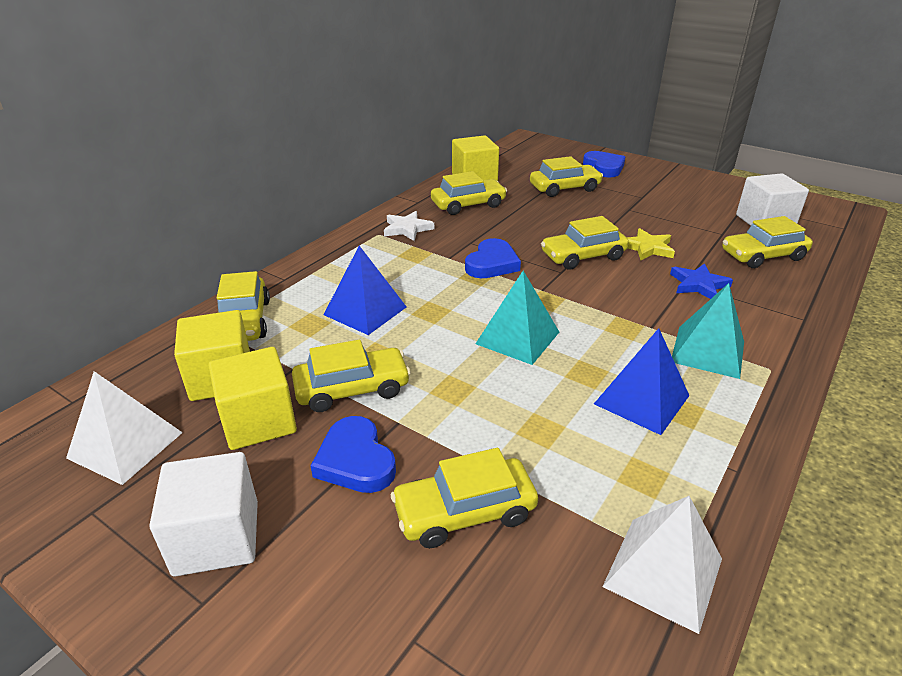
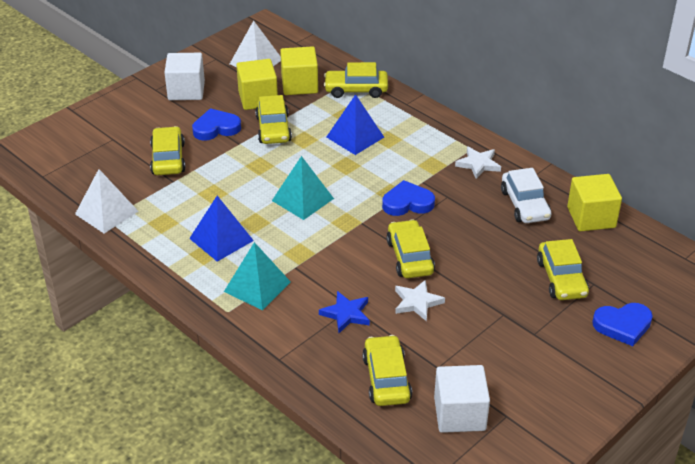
camera: 100 degrees right, 5 degrees up
yellow car [431,171,507,215] -> white car [501,168,551,223]
blue heart [465,238,521,278] -> blue heart turned 135 degrees clockwise [382,180,435,216]
yellow star [627,228,675,260] -> white star [395,280,445,321]

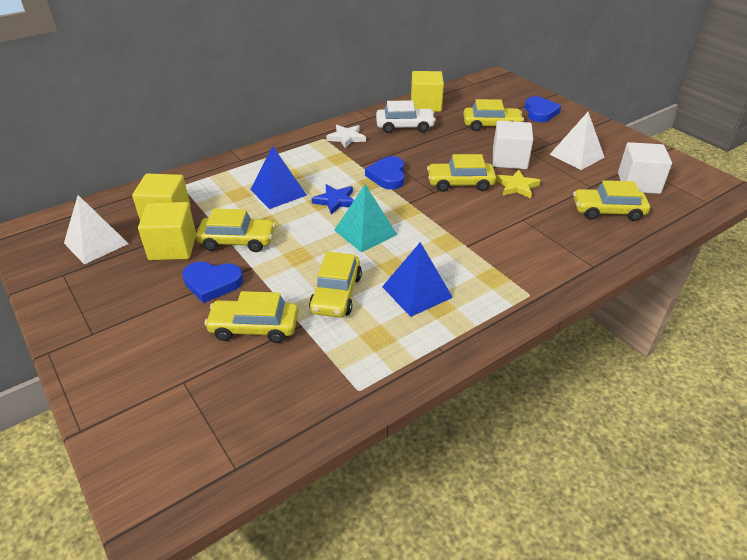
camera: 80 degrees left, 0 degrees up
white pyramid [75,169,139,233] -> white pyramid moved to [549,112,605,170]
white cube [164,53,205,100] -> white cube moved to [493,121,533,169]
blue heart [192,108,241,141] -> blue heart turned 75 degrees counterclockwise [182,261,243,303]
turquoise pyramid [224,242,291,311] -> none
blue star [319,291,370,333] -> blue star moved to [312,184,354,215]
yellow car [324,62,388,98] -> yellow car moved to [309,251,362,318]
white star [395,280,445,321] -> yellow star [496,170,541,199]

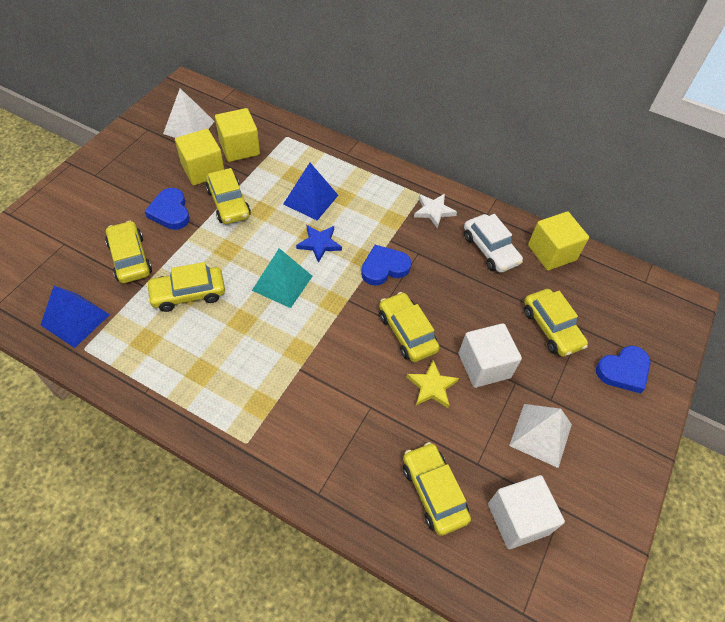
camera: 60 degrees right, 15 degrees up
blue pyramid [382,242,453,317] -> blue pyramid moved to [41,286,110,348]

